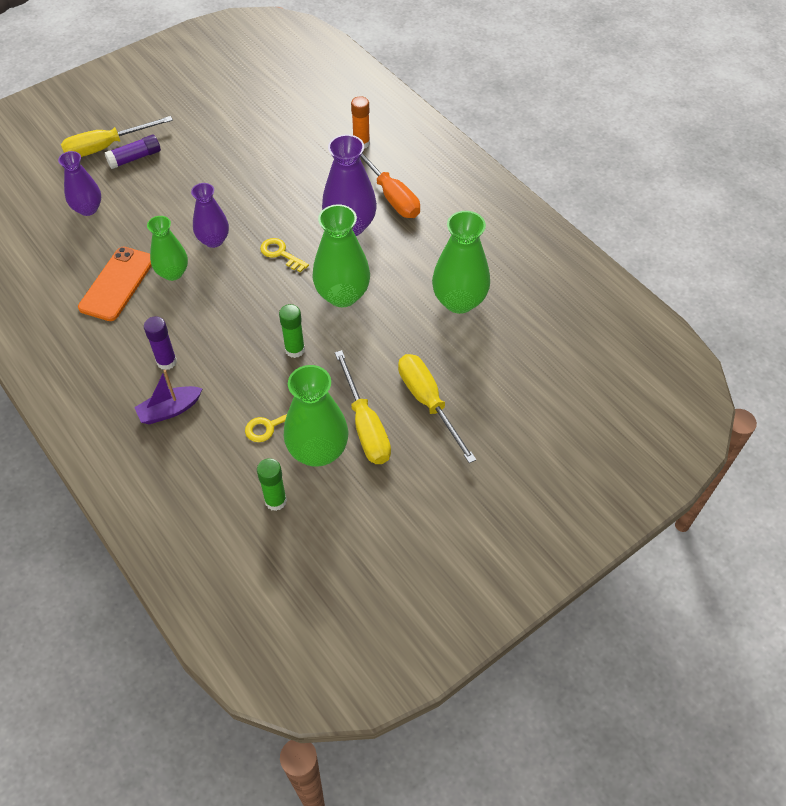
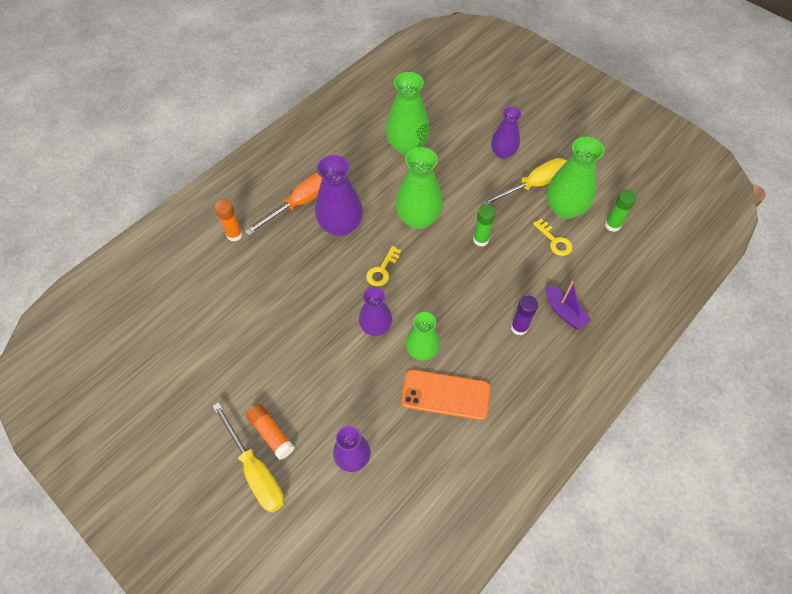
camera: 100 degrees left, 5 degrees up
purple glue stick [105,135,161,169] -> orange glue stick [246,404,295,460]
yellow screwdriver [398,354,477,463] -> purple vase [491,107,521,159]

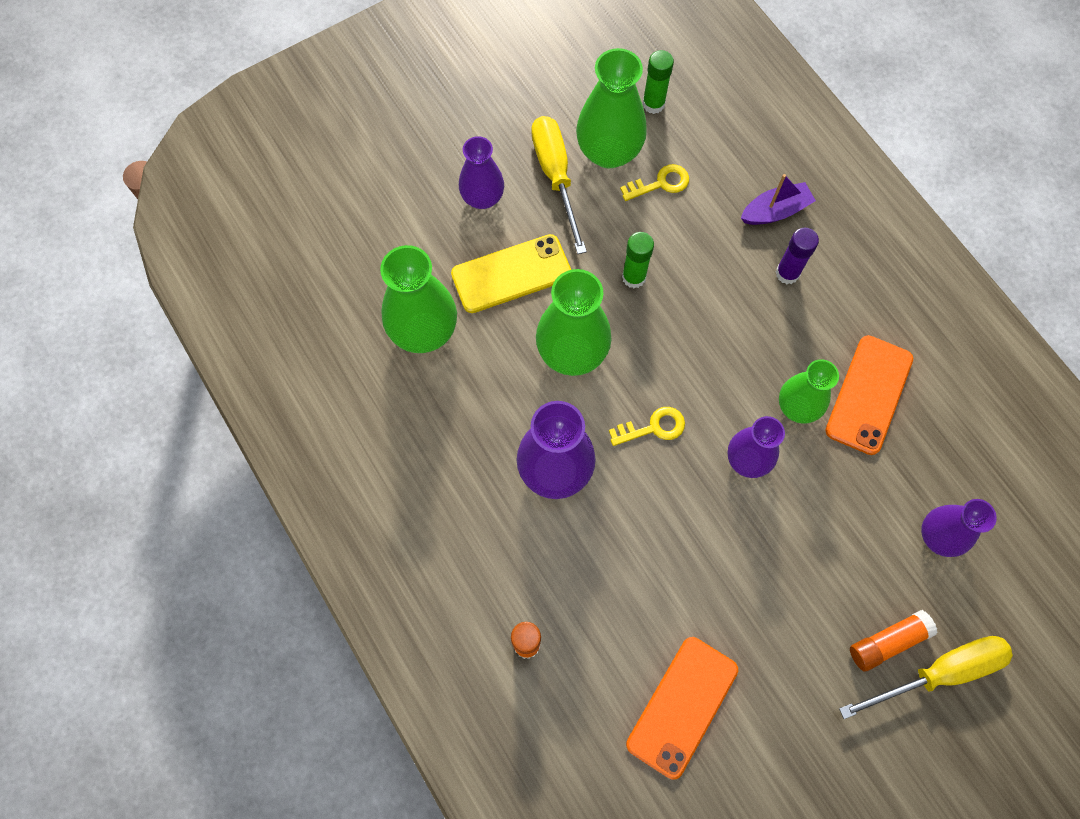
camera: 75 degrees left, 10 degrees up
orange screwdriver [245,172,322,236] -> none
yellow key [366,246,401,287] -> yellow key turned 60 degrees counterclockwise [609,407,685,446]
none -> yellow phone [451,234,571,313]
none -> orange phone [626,637,738,779]

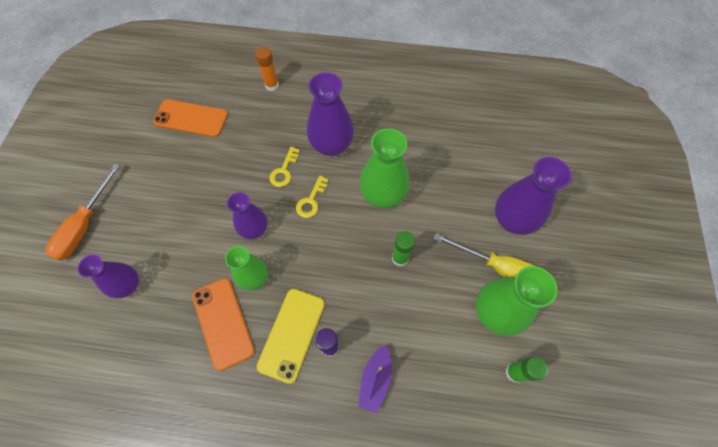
camera: 130 degrees right, 5 degrees down
green vase [380,245,457,353] -> none
yellow phone [451,234,571,313] -> yellow phone moved to [256,289,325,384]
purple vase [459,136,504,209] -> purple vase [495,157,572,235], size x1.54
yellow key [620,164,689,201] -> yellow key moved to [269,147,300,187]
orange phone [626,637,738,779] -> orange phone turned 60 degrees counterclockwise [153,99,228,137]
yellow screwdriver [839,636,1013,719] -> orange screwdriver [46,164,120,261]
orange glue stick [850,610,938,672] -> none

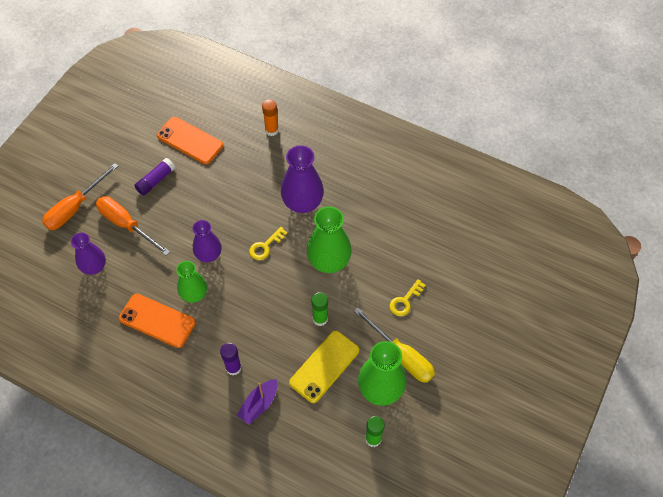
camera: 20 degrees right, 5 degrees down
orange phone [192,278,255,371] -> orange phone turned 60 degrees counterclockwise [119,294,196,348]
yellow phone [256,289,325,384] -> yellow phone moved to [289,331,359,403]
yellow key [269,147,300,187] -> yellow key moved to [389,279,426,316]
purple vase [495,157,572,235] -> none
none -> orange screwdriver [96,196,170,256]
none -> purple glue stick [134,158,175,196]

